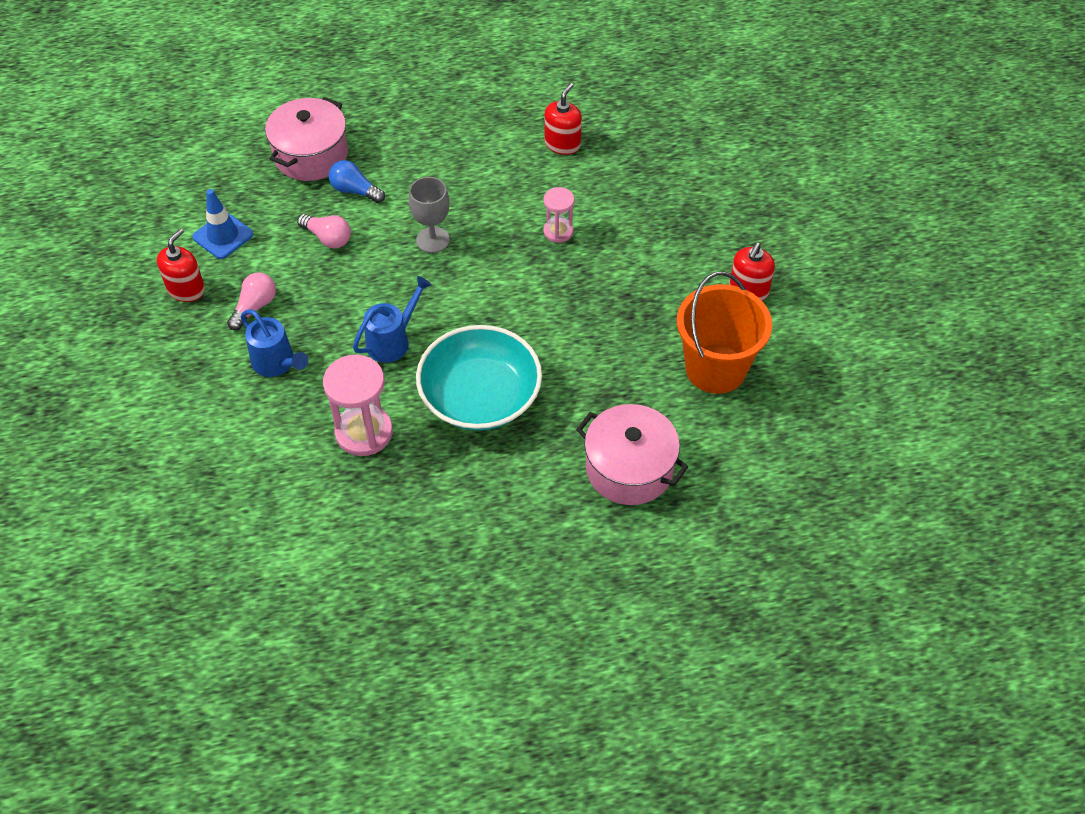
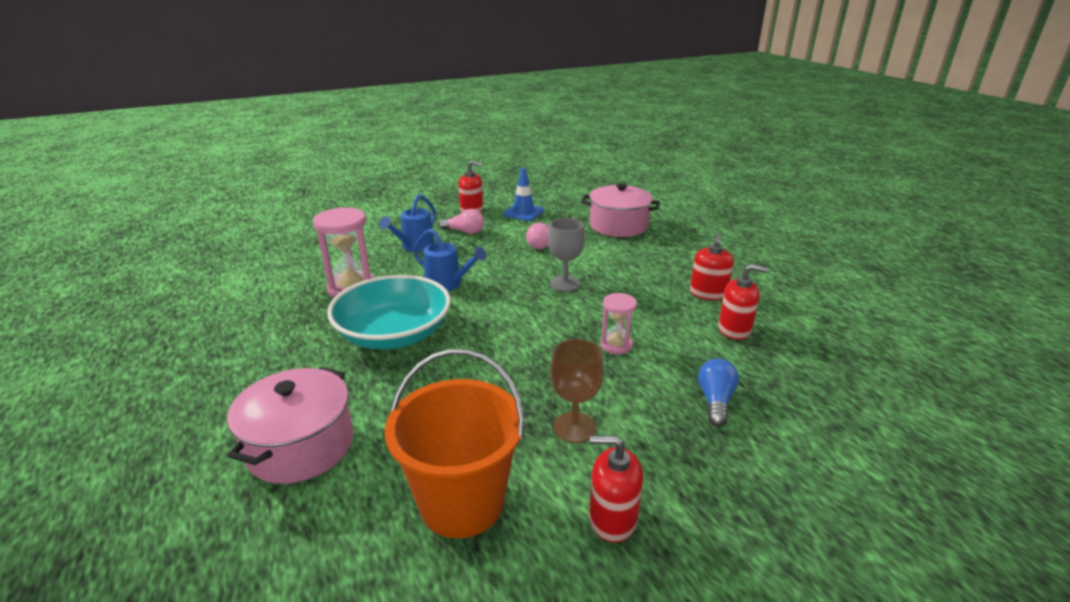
camera: 75 degrees right, 25 degrees down
blue light bulb [328,160,385,203] -> blue light bulb moved to [698,358,739,427]
none -> brown goblet [550,339,604,443]
none -> red soap dispenser [690,233,734,300]

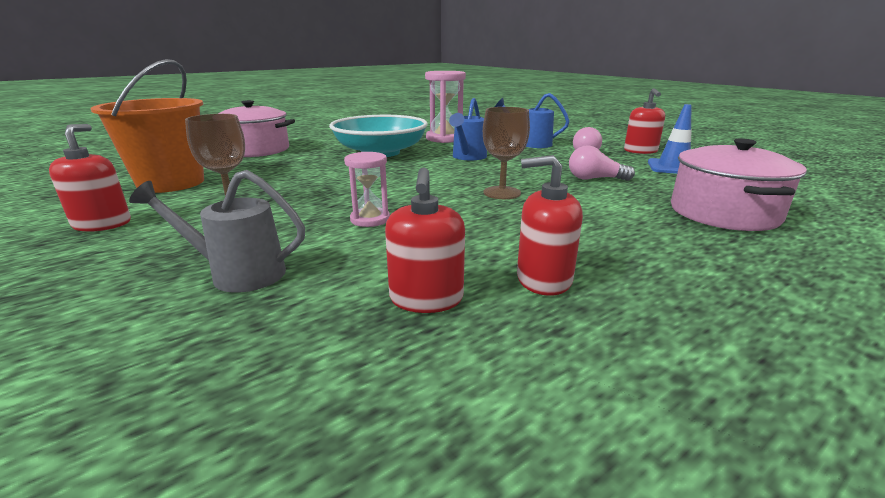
camera: 80 degrees right, 5 degrees down
grey goblet [548,218,585,292] -> brown goblet [483,107,530,199]
blue light bulb [698,358,739,427] -> grey watering can [129,170,305,293]

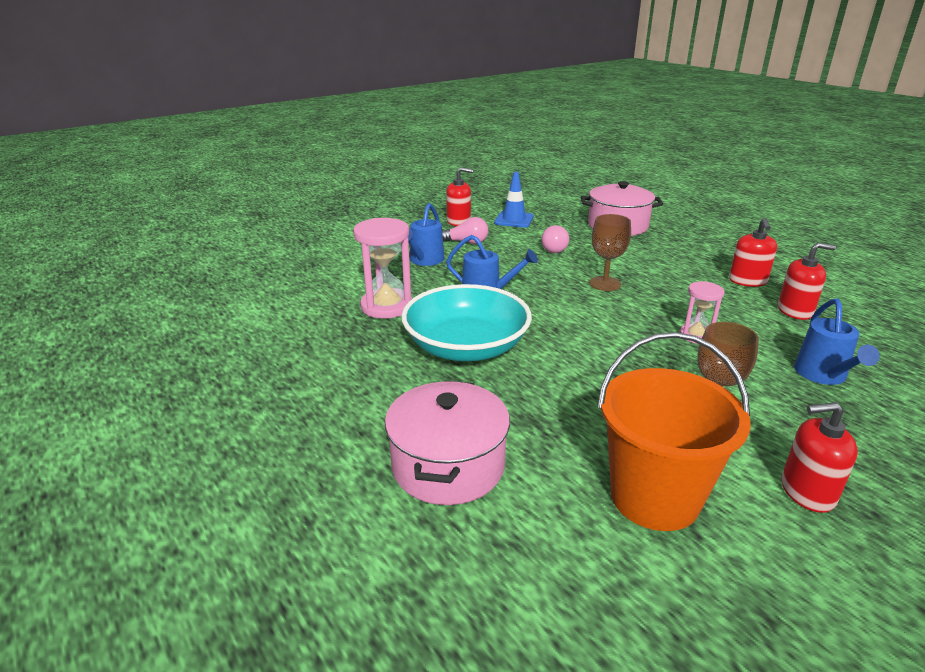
camera: 90 degrees left, 5 degrees up
grey watering can [129,170,305,293] -> blue watering can [794,299,880,385]

